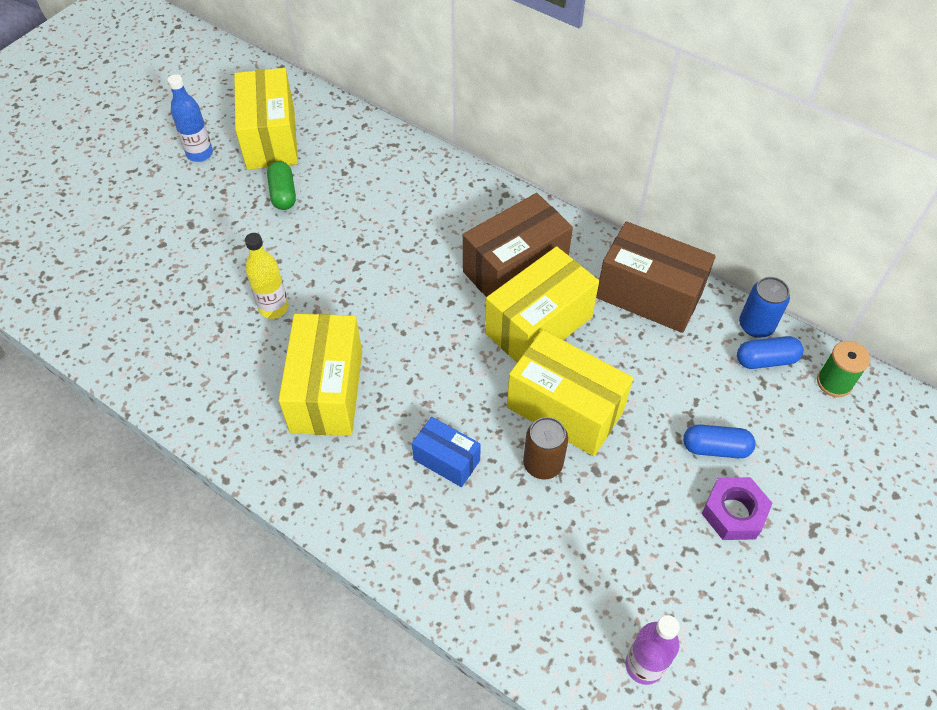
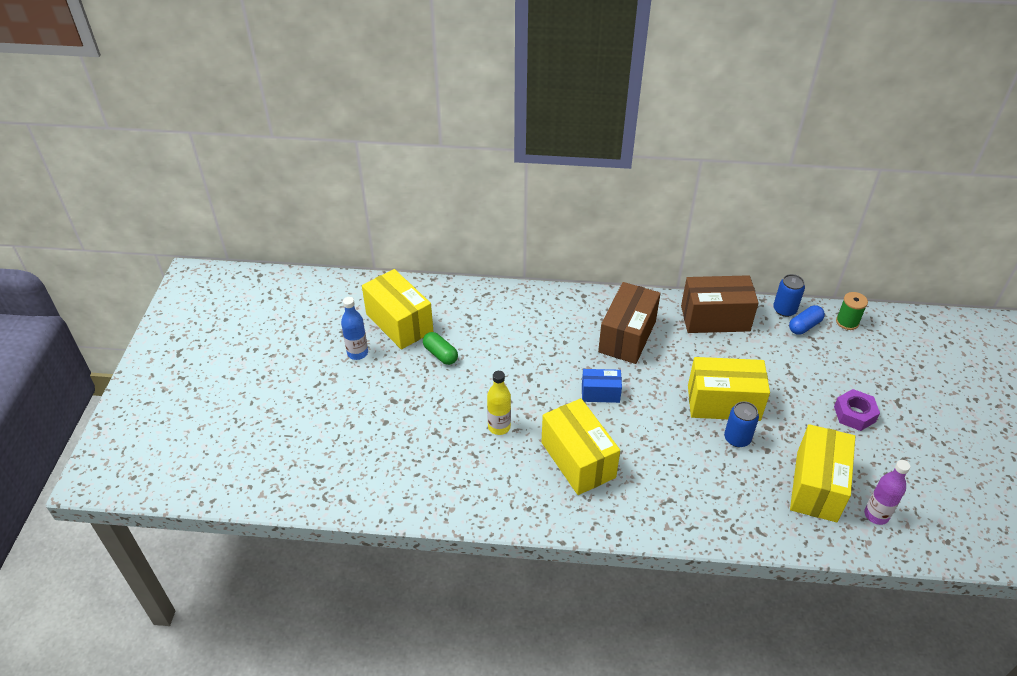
camera: 30 degrees left, 10 degrees down
blue box [412,417,481,487] -> blue box moved to [582,369,622,403]
yellow box [485,246,599,363] -> yellow box moved to [790,424,855,522]
brown can [523,417,568,479] -> blue can [724,401,759,447]
blue capsule [683,424,756,458] -> none

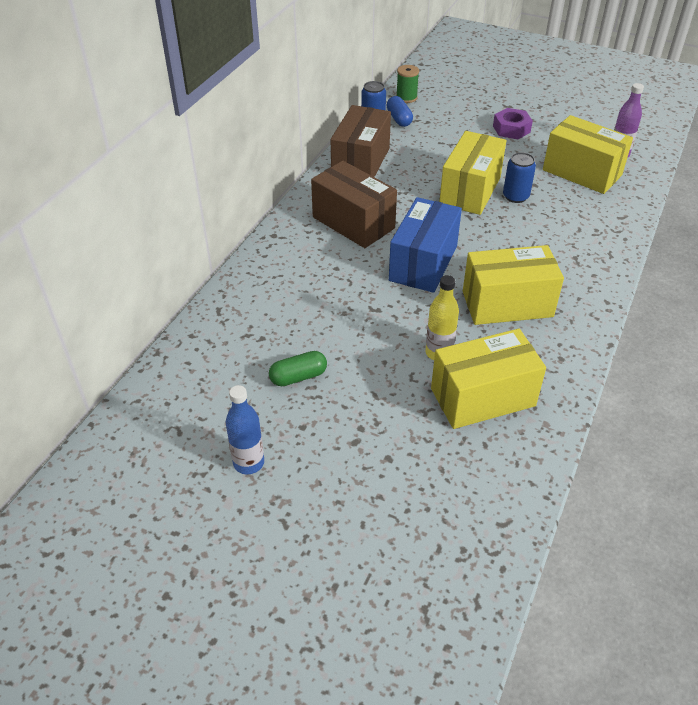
camera: 70 degrees left, 0 degrees up
yellow box [362,269,433,350] -> yellow box moved to [431,328,546,429]
blue box [582,369,622,403] -> blue box [389,197,462,293], size x1.82

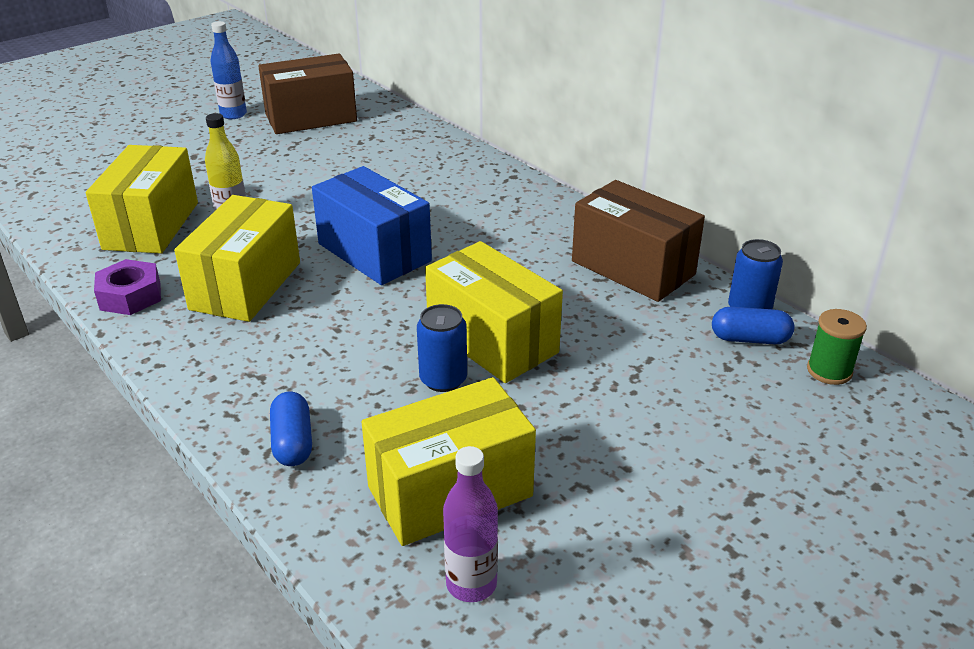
camera: 115 degrees right, 10 degrees down
green capsule [269,351,327,386] -> none
brown box [311,161,397,248] -> brown box moved to [258,54,357,134]
purple nut [493,108,533,139] -> purple nut moved to [94,259,161,315]
none -> blue capsule [270,392,312,466]

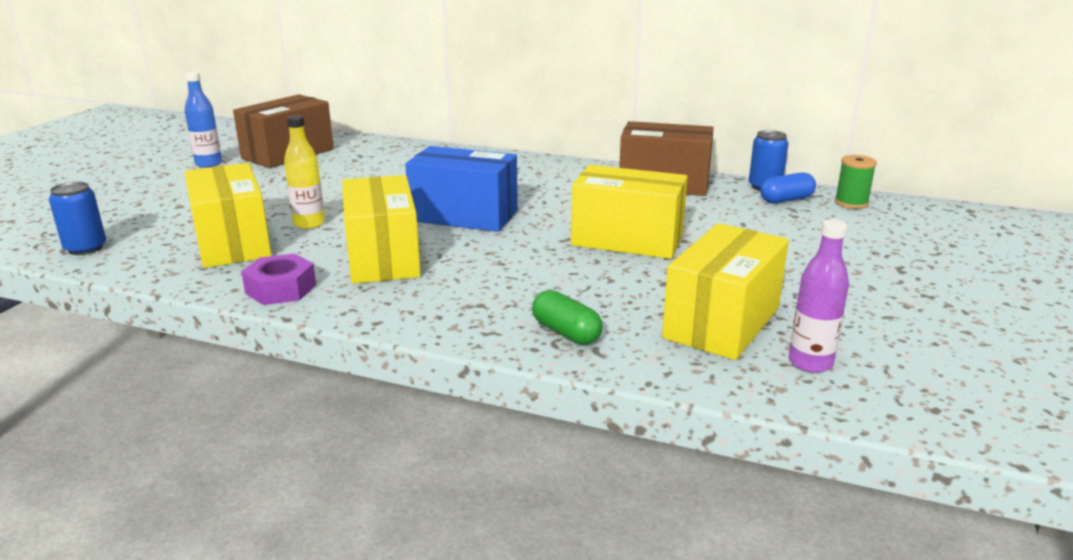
camera: 30 degrees left, 10 degrees down
blue capsule [270,392,312,466] -> green capsule [532,290,602,345]
blue can [417,304,467,392] -> blue can moved to [49,182,106,255]

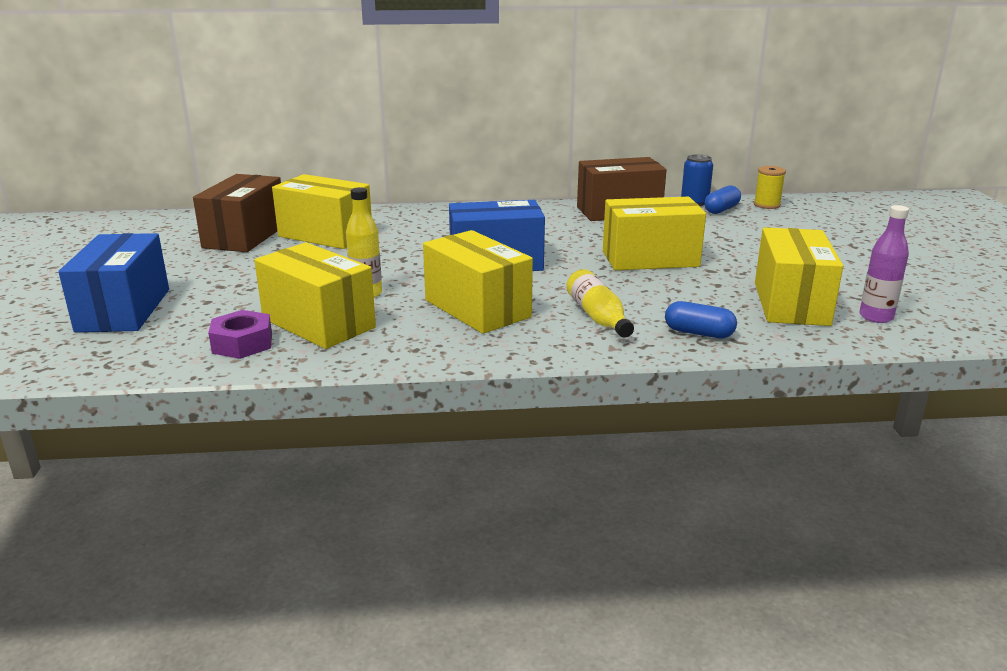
camera: 25 degrees left, 0 degrees up
blue can [49,182,106,255] -> none
blue bottle [185,72,222,168] -> none
purple nut [241,254,316,305] -> purple nut moved to [208,310,272,359]
green capsule [532,290,602,345] -> blue capsule [665,301,737,338]
green spool [835,155,877,209] -> yellow spool [754,166,786,209]
none -> blue box [58,233,169,332]
none -> yellow box [272,174,372,249]
none -> yellow bottle [566,269,634,338]

